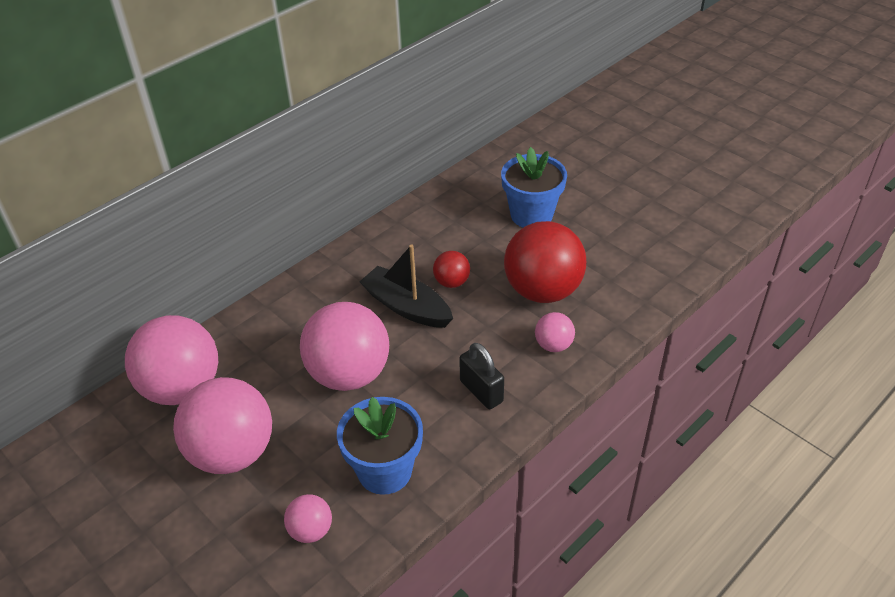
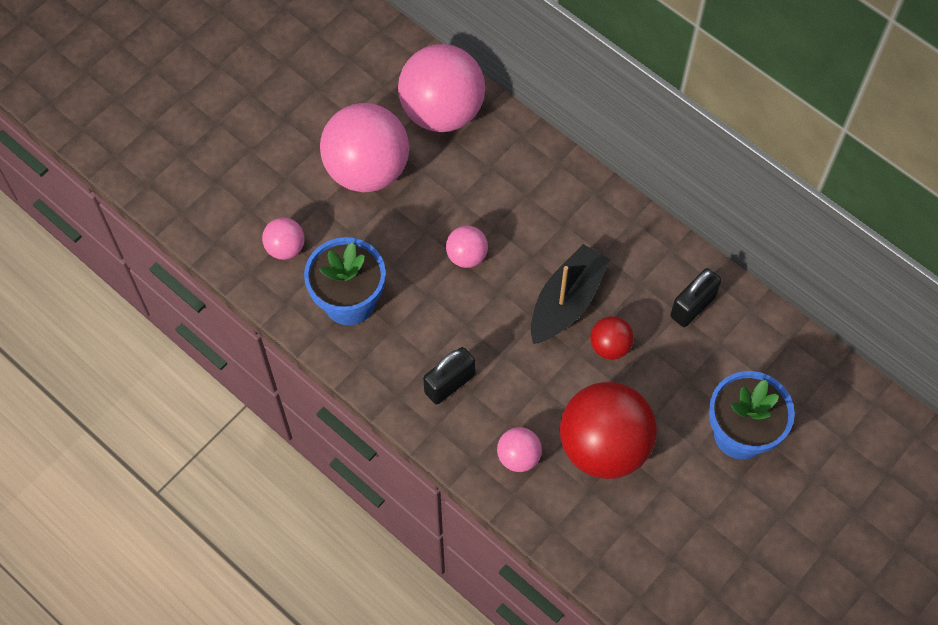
camera: 85 degrees right, 20 degrees up
pink ball [300,302,389,391] -> pink ball [446,226,488,268], size x0.47
none -> black padlock [670,268,721,327]

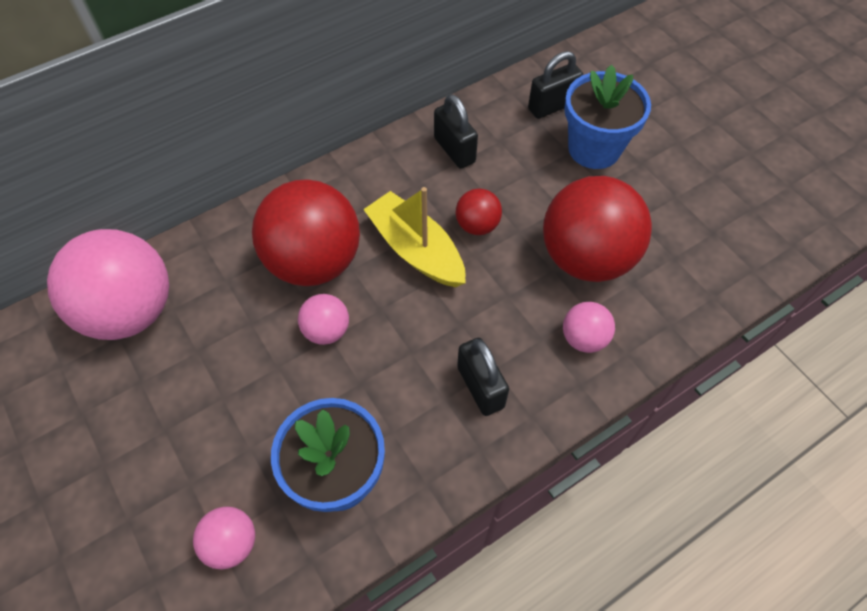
camera: 75 degrees left, 5 degrees down
pink ball [320,103,409,192] -> none
black boat [531,244,610,344] -> yellow boat [363,187,466,287]
none -> red ball [252,179,360,286]
none -> black padlock [528,51,583,119]

